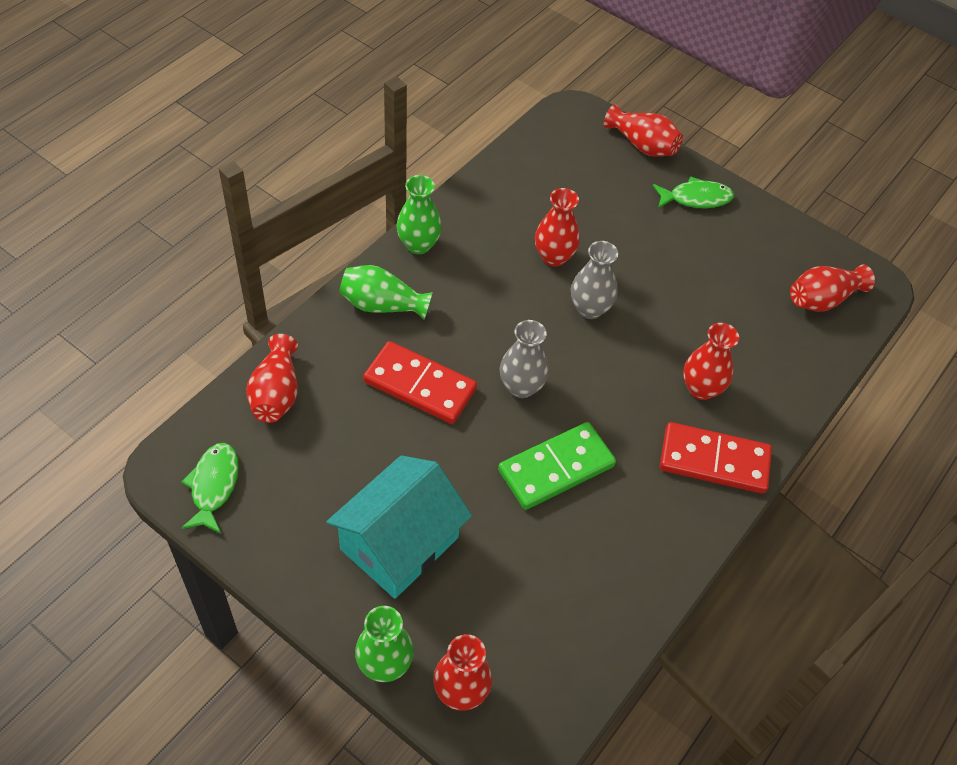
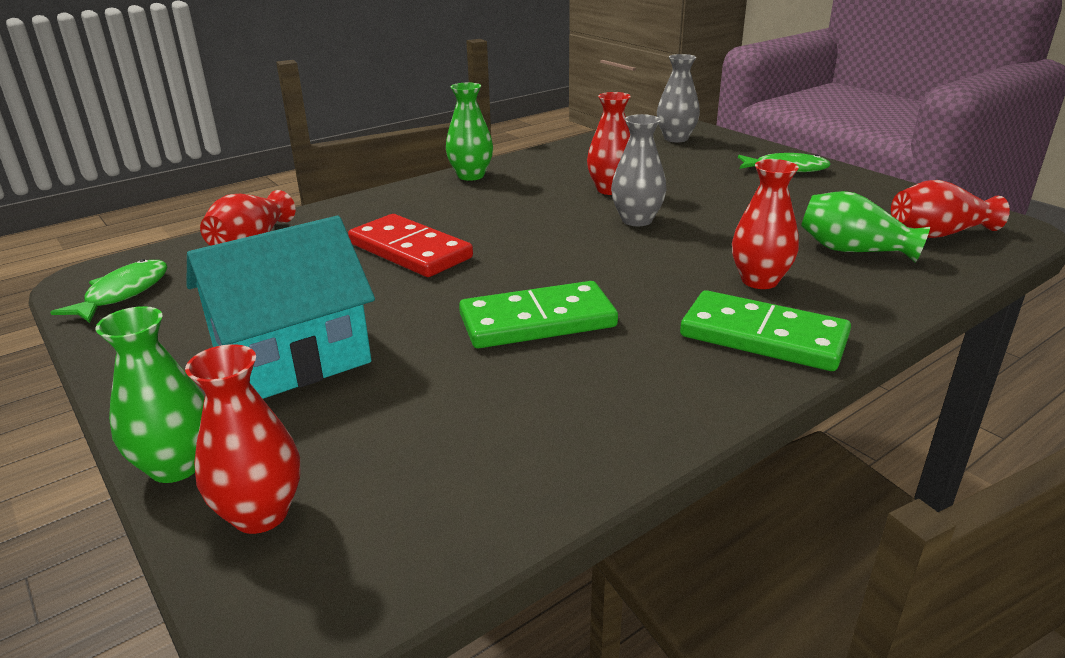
camera: 20 degrees right, 25 degrees down
green vase [339,265,433,320] -> green vase moved to [801,191,930,263]
grey vase [500,320,549,398] -> grey vase moved to [657,54,700,142]
red vase [604,104,683,157] -> none
red domino [660,422,772,494] -> green domino [680,290,851,371]

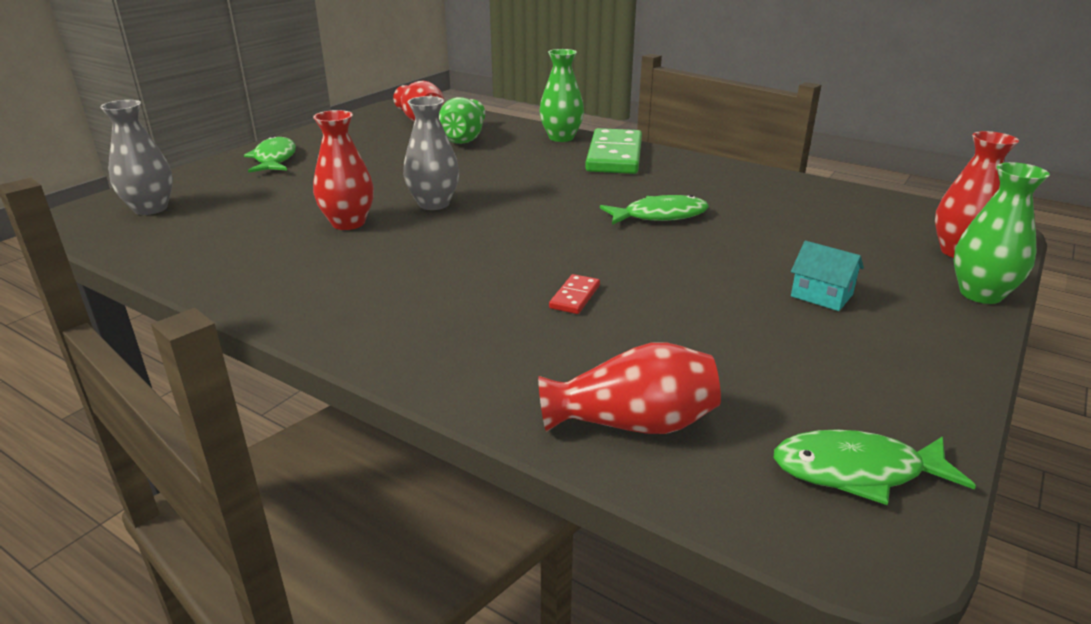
camera: 110 degrees left, 0 degrees up
turquoise house [186,216,375,399] -> turquoise house [791,241,864,311], size x0.41
red domino [348,214,473,277] -> red domino [549,274,600,314], size x0.43
green vase [446,83,493,181] -> green vase moved to [539,49,584,142]
green domino [459,281,618,348] -> green fish [600,195,709,225]
red vase [732,159,799,289] -> none

